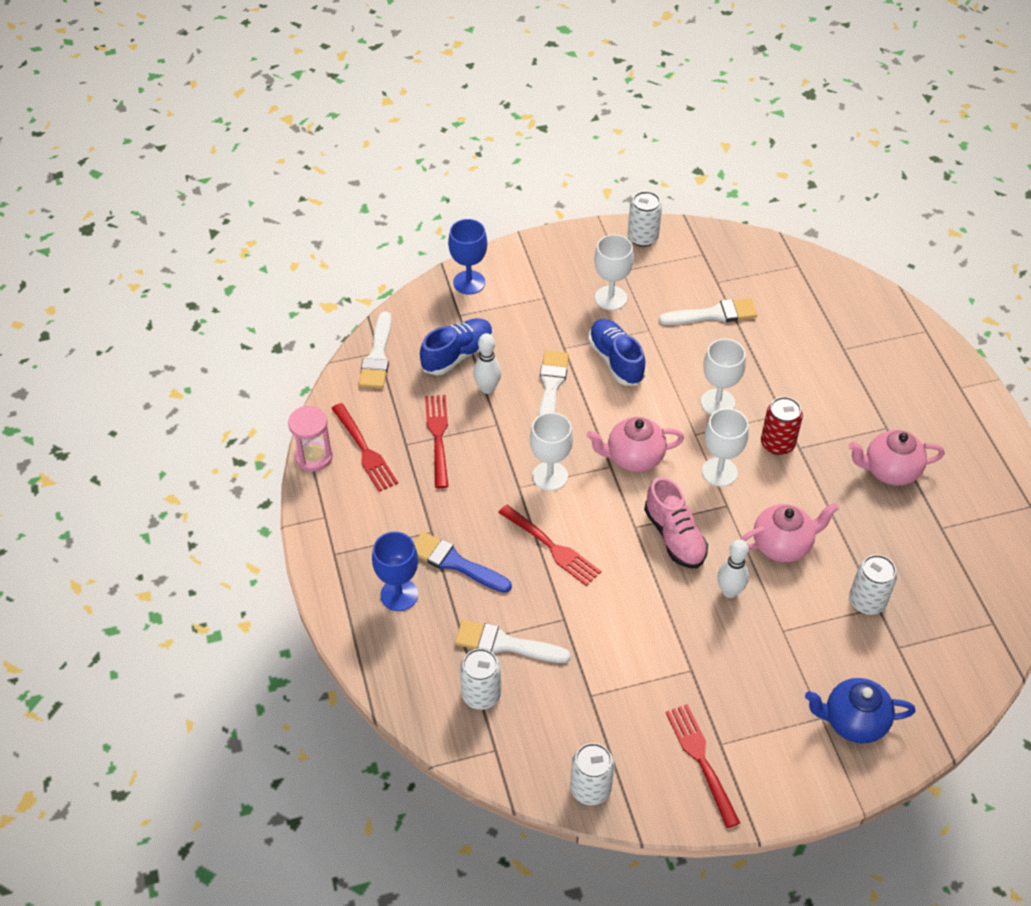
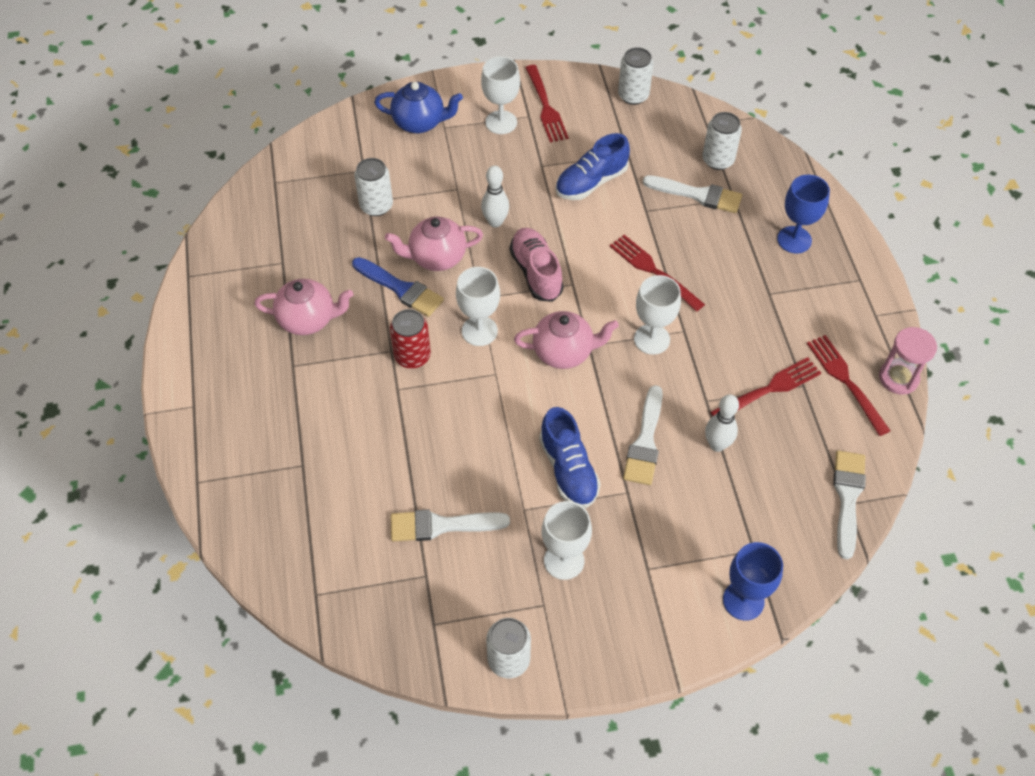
camera: 175 degrees left, 5 degrees up
blue brush [414,532,512,593] -> blue brush moved to [352,257,444,317]
blue shoe [420,318,493,375] -> blue shoe moved to [556,133,630,200]
red fork [425,395,448,488] -> red fork turned 120 degrees counterclockwise [710,357,821,416]
white goblet [701,339,746,415] -> white goblet moved to [481,56,520,134]

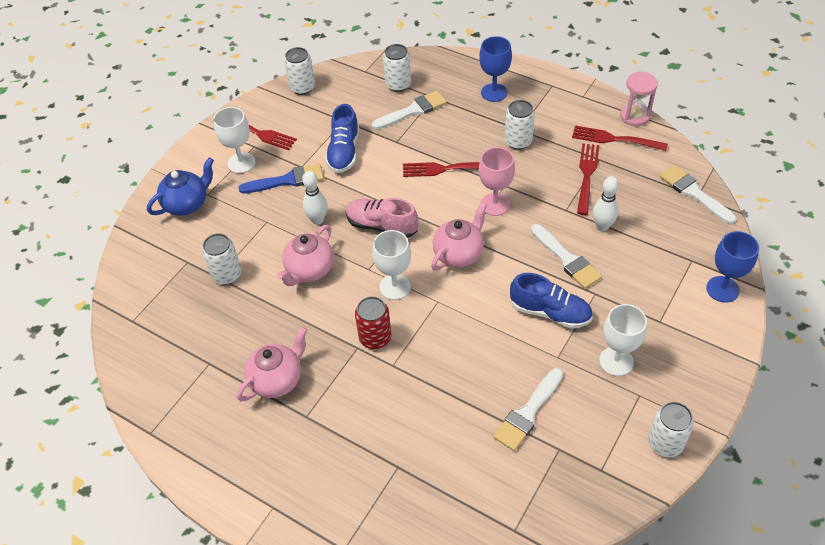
camera: 45 degrees left, 5 degrees down
blue brush [352,257,444,317] -> blue brush moved to [239,164,324,193]
white goblet [634,275,681,355] -> pink goblet [479,147,515,216]
none -> white can [504,100,535,150]

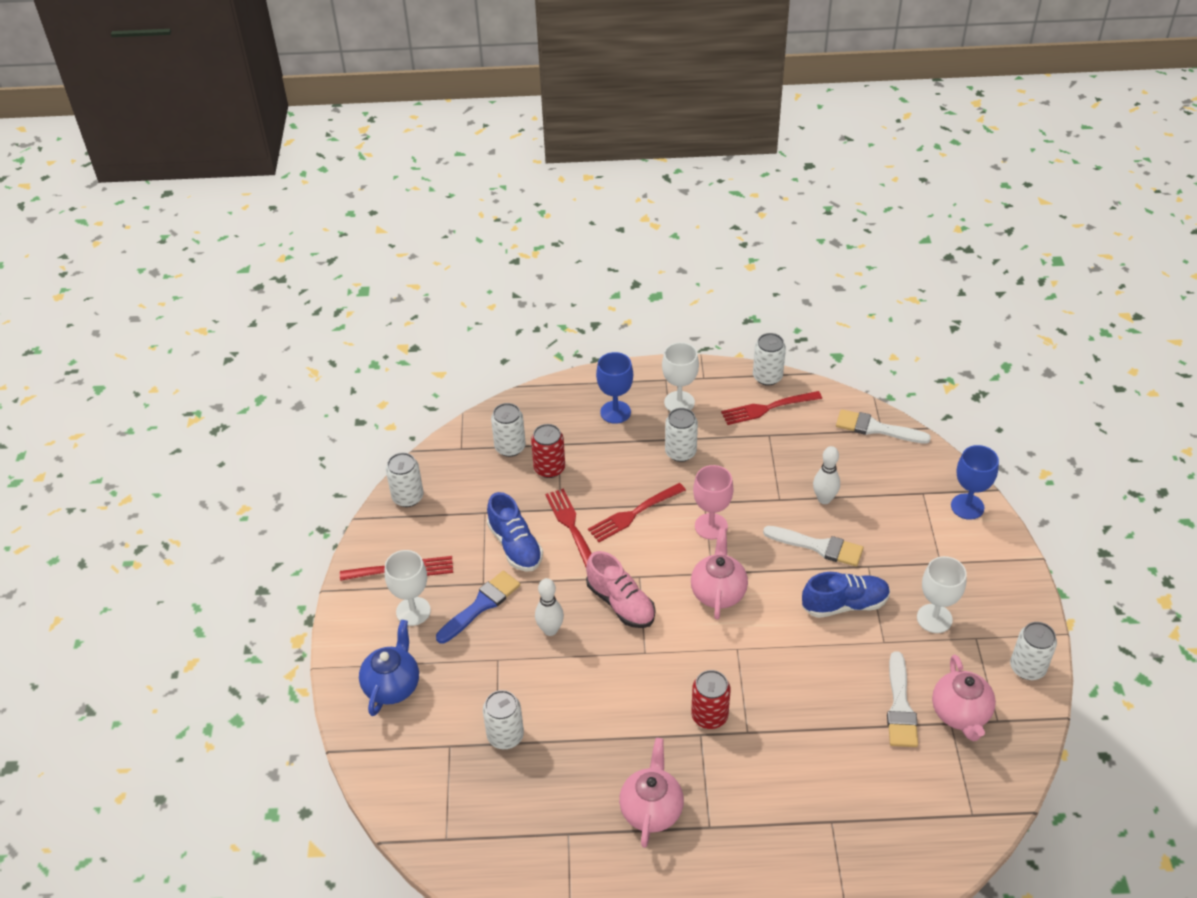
camera: 35 degrees left, 5 degrees down
pink teapot [277,225,334,286] -> pink teapot moved to [932,654,996,741]
pink shoe [346,198,418,238] -> pink shoe turned 120 degrees counterclockwise [586,551,655,628]
white brush [372,91,447,130] -> red can [531,424,565,478]
white goblet [372,230,411,300] -> white goblet moved to [662,342,699,411]
red fork [577,143,599,215] -> red fork moved to [545,489,592,567]
pink hourglass [620,71,658,126] -> white can [753,333,786,386]

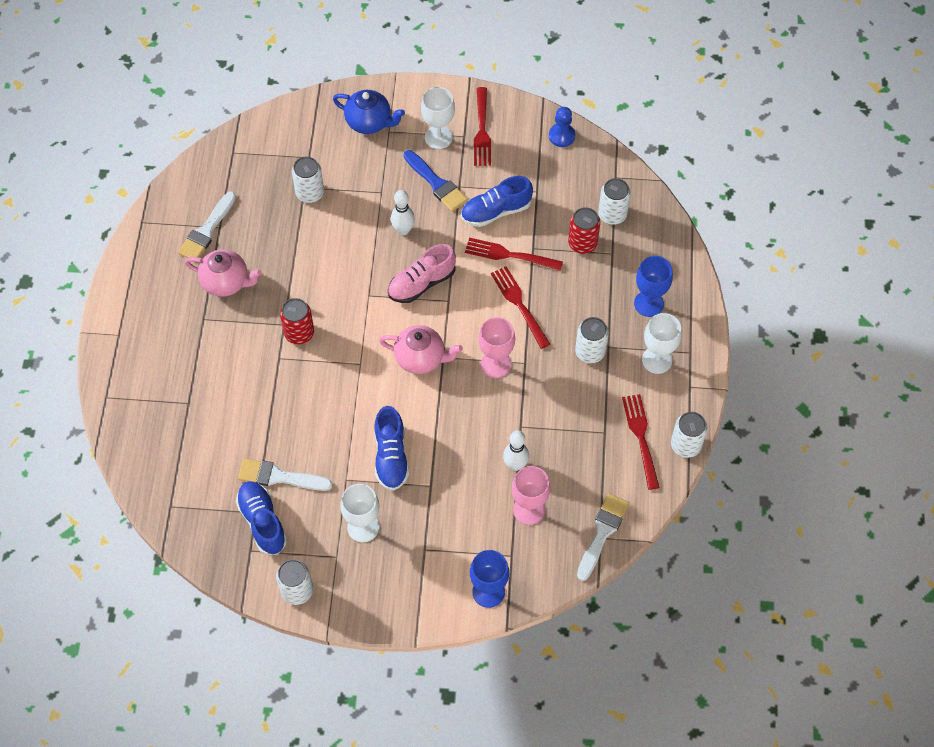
camera: 95 degrees right, 15 degrees up
white can [386,453,424,507] -> blue pawn [549,107,575,147]
red fork [545,489,592,567] -> red fork turned 150 degrees counterclockwise [465,238,563,271]
white brush [763,526,863,567] -> white brush moved to [178,191,236,258]
pink teapot [932,654,996,741] -> blue shoe [235,481,287,555]
none -> pink goblet [512,466,550,525]

